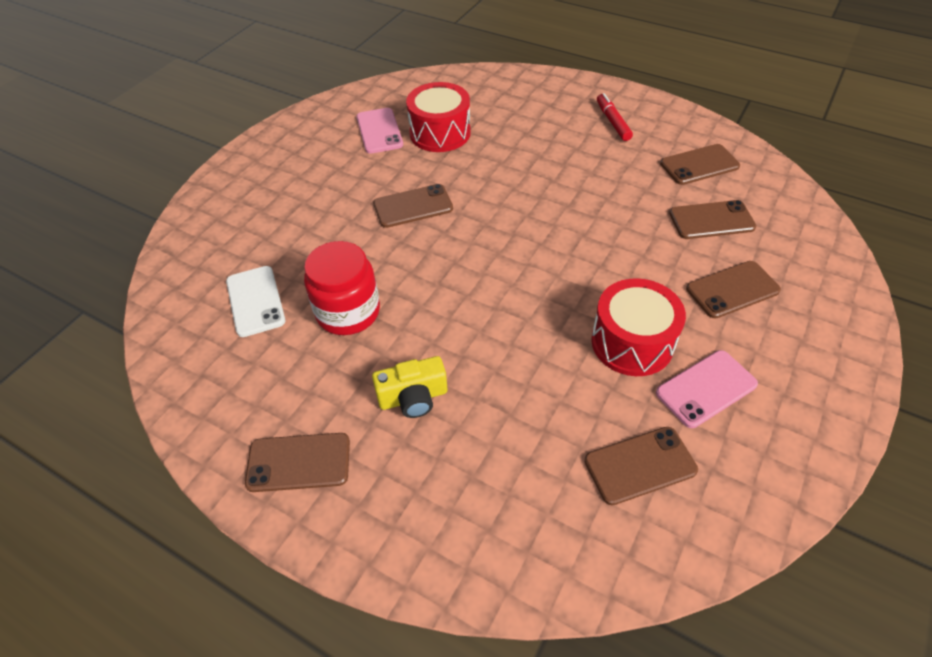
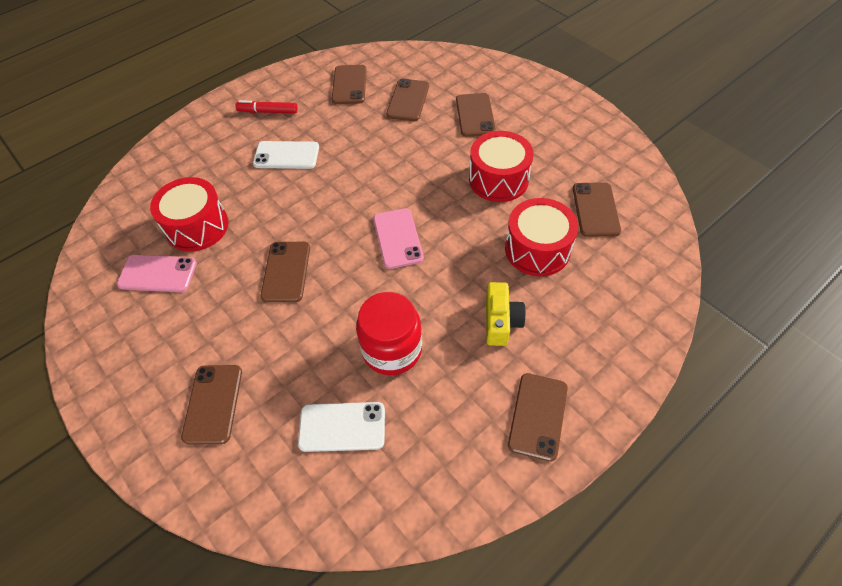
camera: 70 degrees left, 5 degrees up
pink phone [656,350,758,428] -> pink phone moved to [373,208,424,269]
none -> brown phone [181,365,242,445]
none -> white phone [253,141,319,169]
none -> red drum [505,198,578,276]

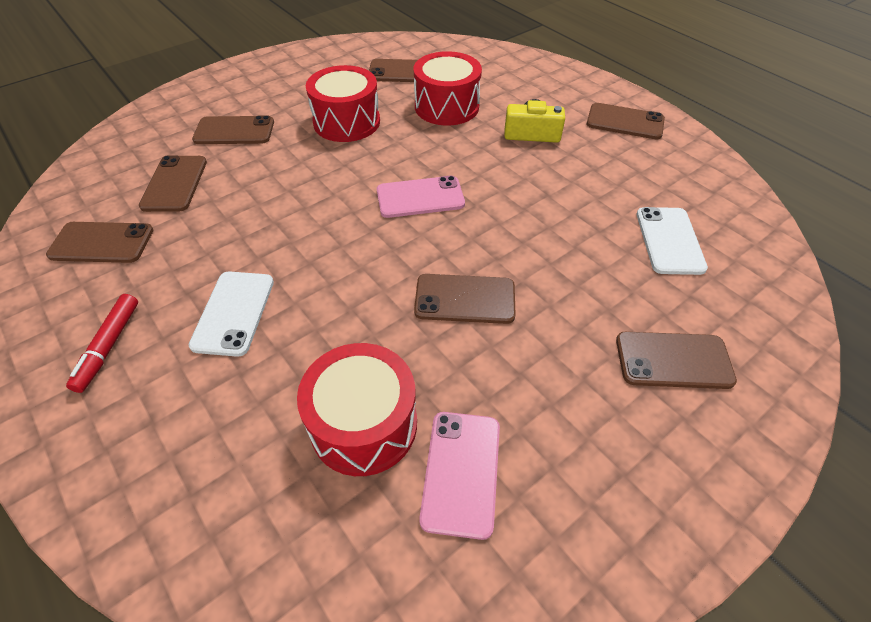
camera: 90 degrees left, 5 degrees down
red jar [356,292,422,375] -> none
brown phone [386,79,429,121] -> brown phone turned 75 degrees clockwise [139,155,207,212]

